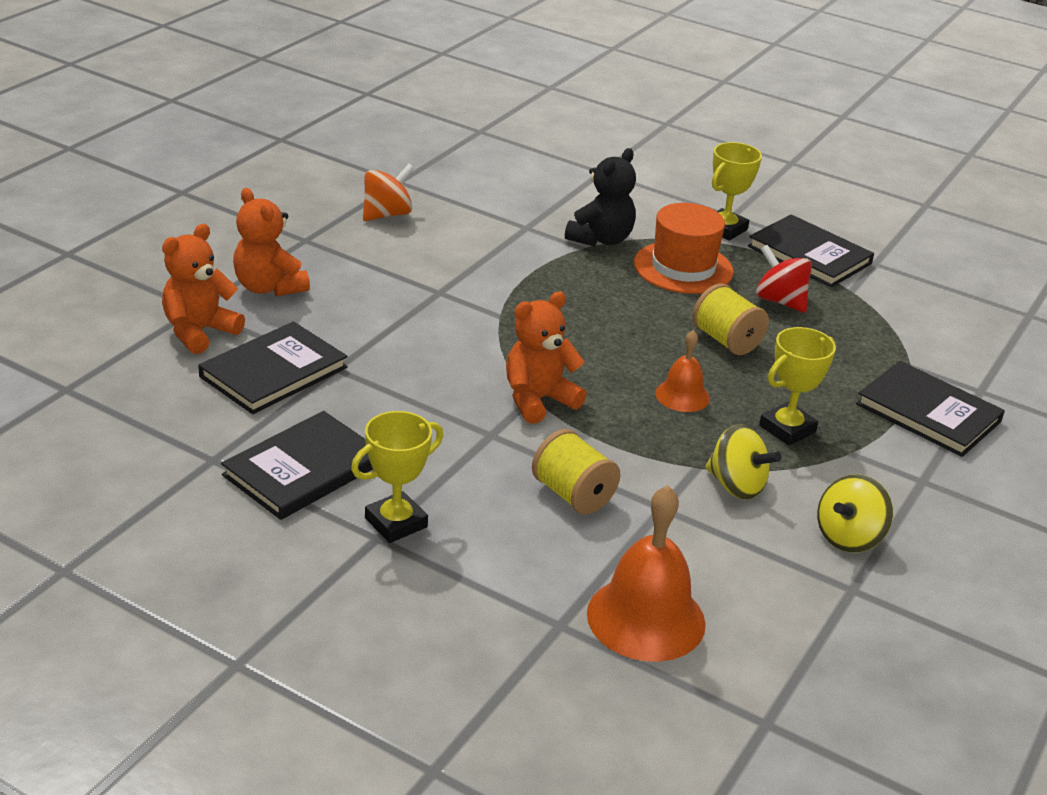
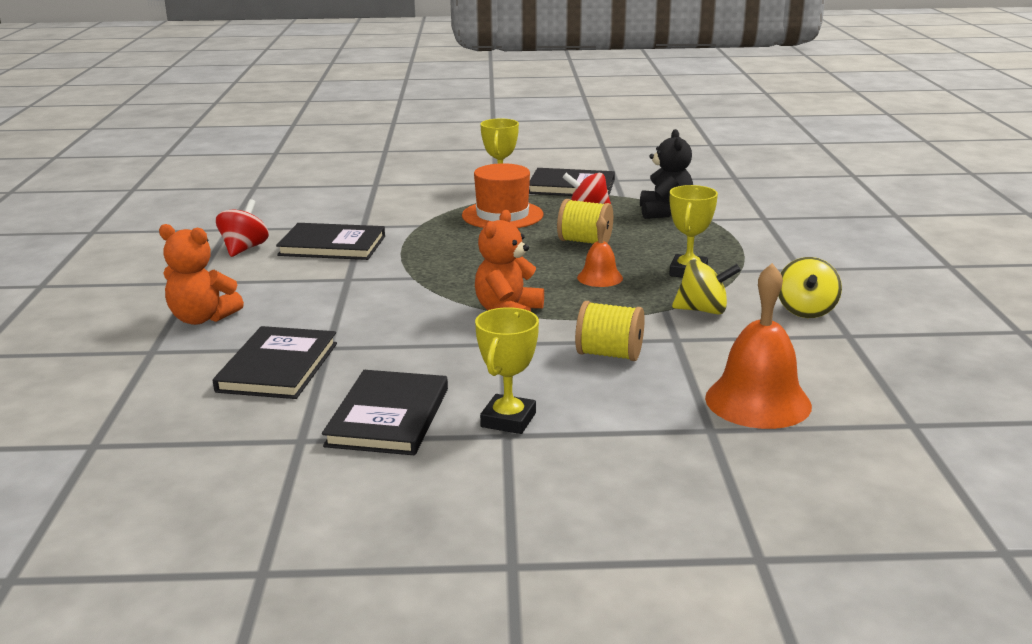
camera: 30 degrees left, 10 degrees down
orange teddy bear [162,224,245,354] -> none
orange spinning top [363,164,414,221] -> red spinning top [216,199,269,257]
black teddy bear [565,148,636,247] -> black teddy bear moved to [640,129,693,219]
black book [856,361,1005,457] -> black book moved to [276,223,385,260]

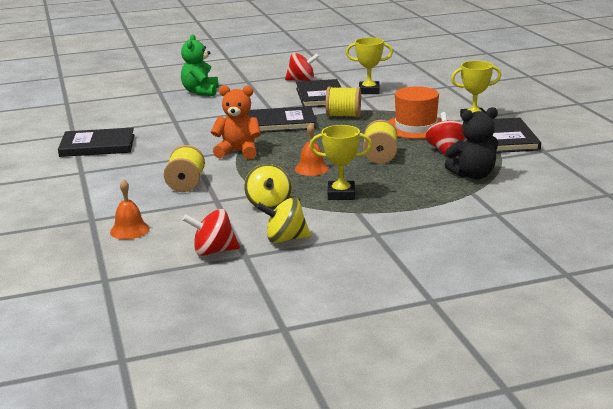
camera: 75 degrees right, 0 degrees up
orange teddy bear [159,224,244,325] -> green teddy bear [181,34,219,96]
black book [213,326,337,399] -> black book moved to [248,106,316,133]
yellow trophy [475,307,539,434] -> yellow trophy moved to [346,38,393,94]
orange bell [705,263,812,429] -> orange bell [110,179,150,239], size x0.56
none -> red spinning top [182,209,240,256]
none -> yellow spool [326,87,361,117]

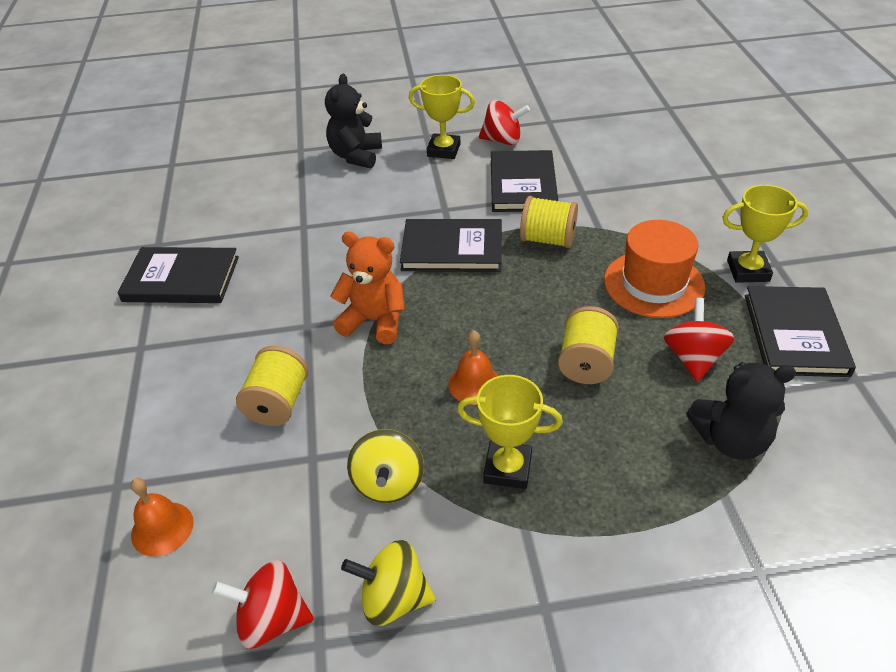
camera: 10 degrees right, 20 degrees up
green teddy bear [181,34,219,96] -> black teddy bear [325,74,382,169]
yellow trophy [346,38,393,94] -> yellow trophy moved to [409,75,475,159]

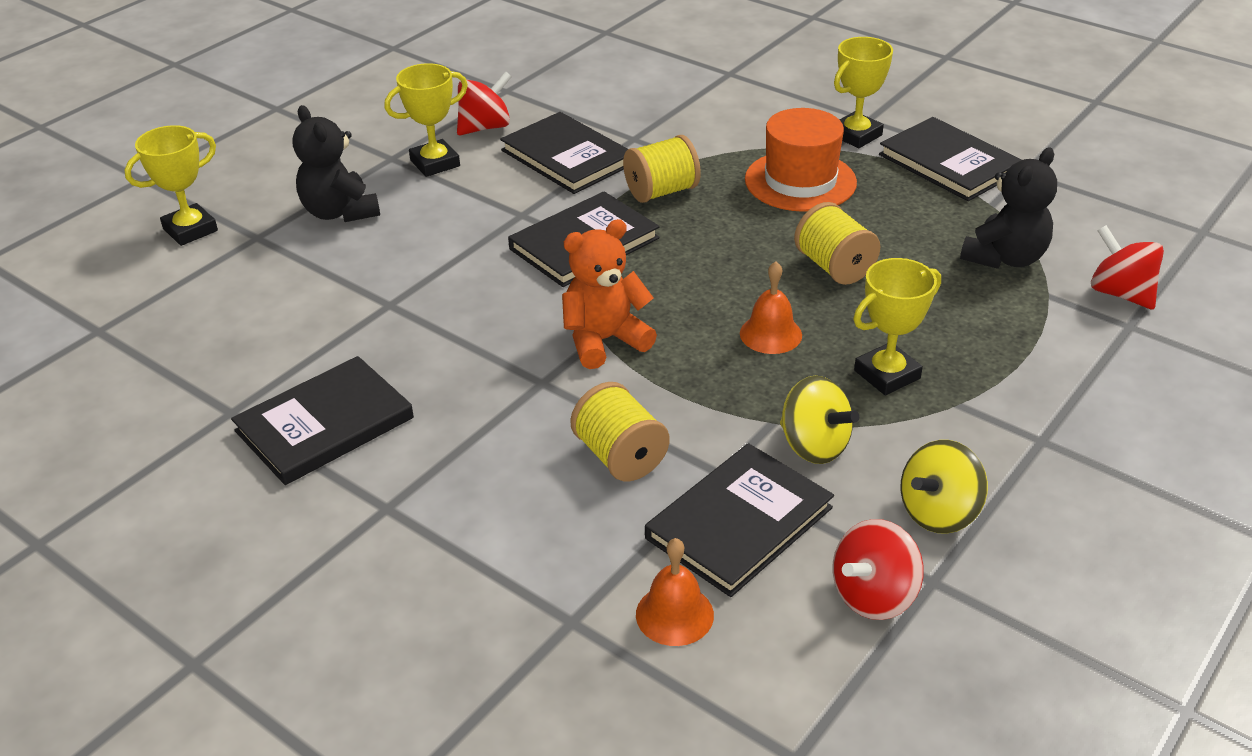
camera: 45 degrees left, 5 degrees down
red spinning top [664,298,735,382] -> red spinning top moved to [1091,225,1164,310]
none -> yellow trophy [124,125,218,246]
none -> black book [645,443,834,597]

